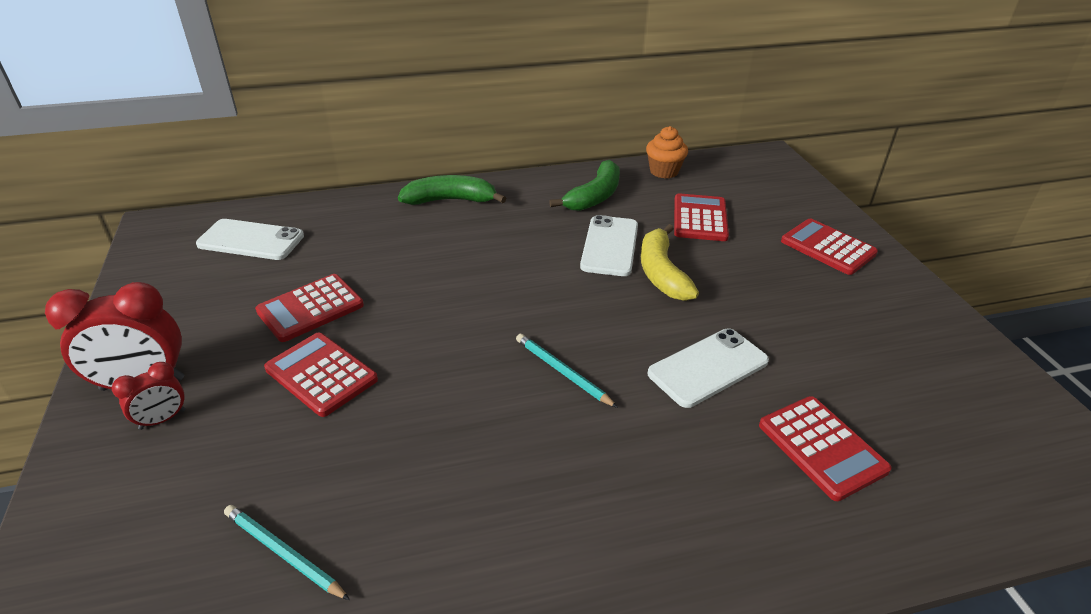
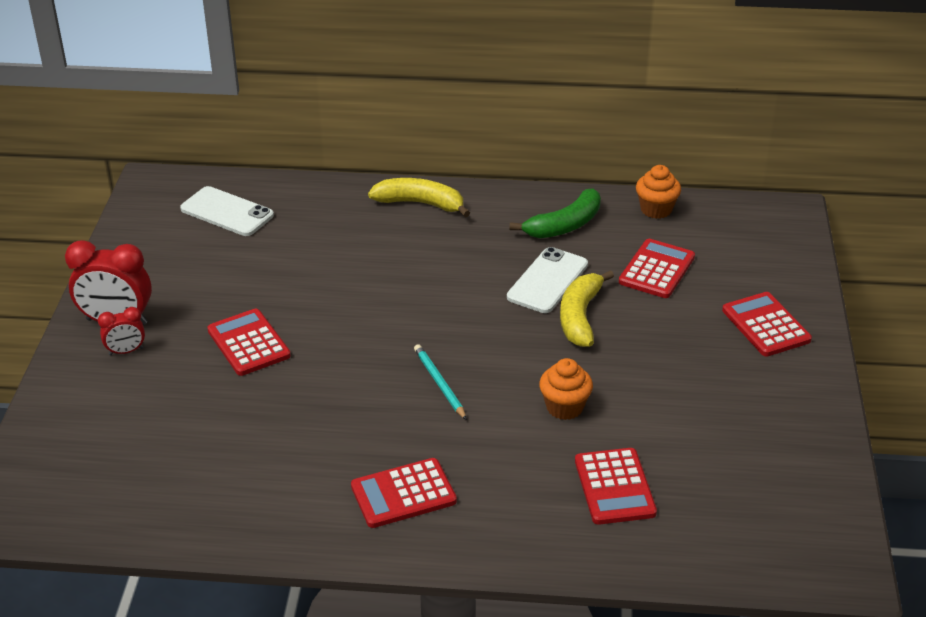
camera: 20 degrees right, 0 degrees up
turquoise pencil [224,505,350,600] -> none
red calculator [255,274,364,342] -> red calculator moved to [351,458,457,528]
green banana [398,175,506,205] -> yellow banana [368,178,470,217]
white phone [648,329,769,408] -> orange cupcake [539,358,593,420]

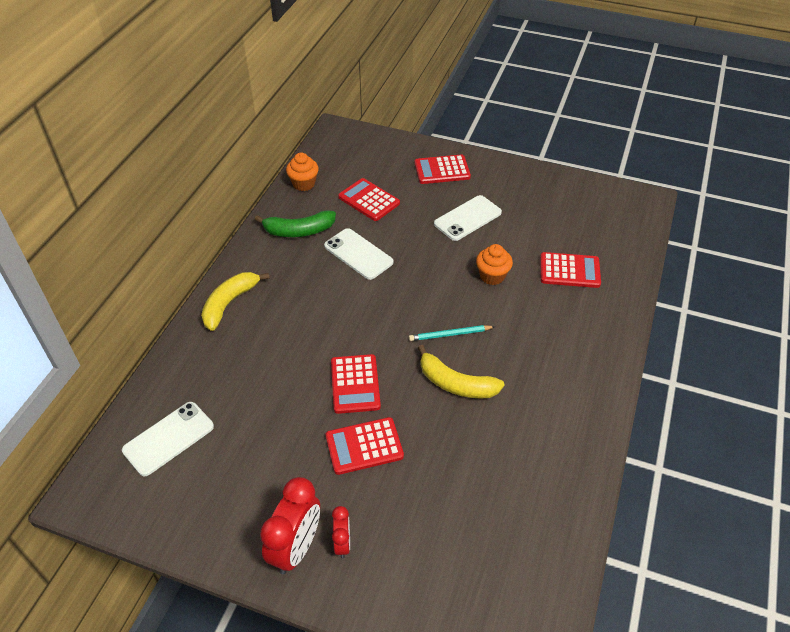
camera: 75 degrees left, 10 degrees up
red calculator [351,458,457,528] -> red calculator moved to [331,354,381,414]
green banana [509,188,601,238] -> green banana turned 105 degrees clockwise [255,210,336,237]
yellow banana [560,270,614,347] -> yellow banana moved to [418,345,505,398]
none -> white phone [434,195,502,241]

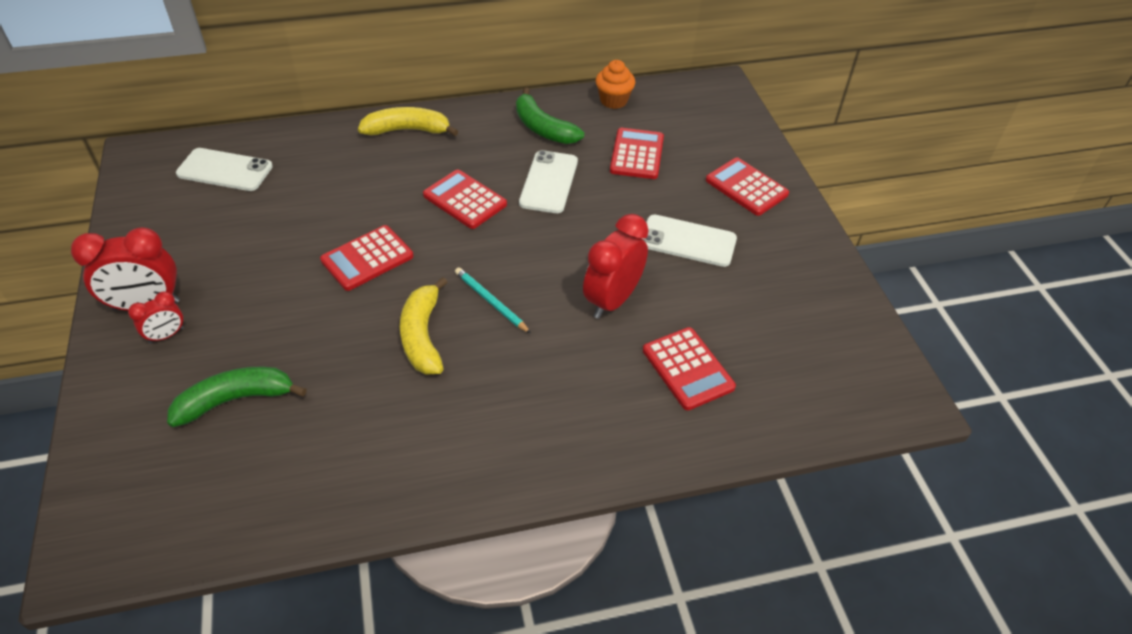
camera: 55 degrees right, 0 degrees up
red calculator [326,417,404,475] -> red calculator moved to [423,169,507,229]
orange cupcake [476,244,513,285] -> red clock [583,214,649,319]
none -> green banana [167,367,307,427]

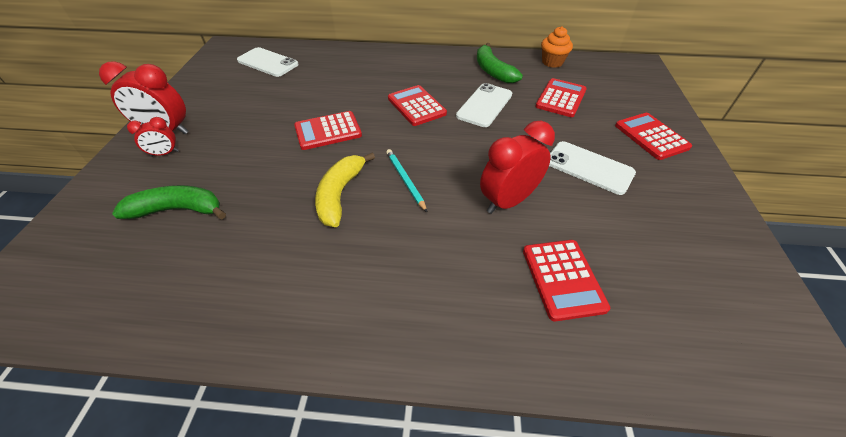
camera: 20 degrees right, 0 degrees up
yellow banana [358,107,458,136] -> none

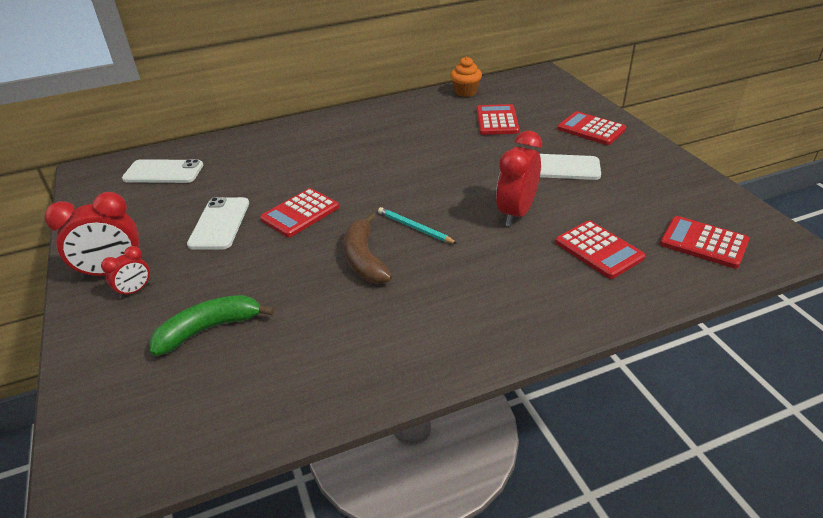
camera: 25 degrees left, 10 degrees down
yellow banana [315,153,375,227] -> brown banana [344,213,392,284]
red calculator [388,85,447,126] -> red calculator moved to [660,216,750,268]
white phone [456,83,512,127] -> white phone moved to [187,197,249,250]
green banana [477,43,523,83] -> none

